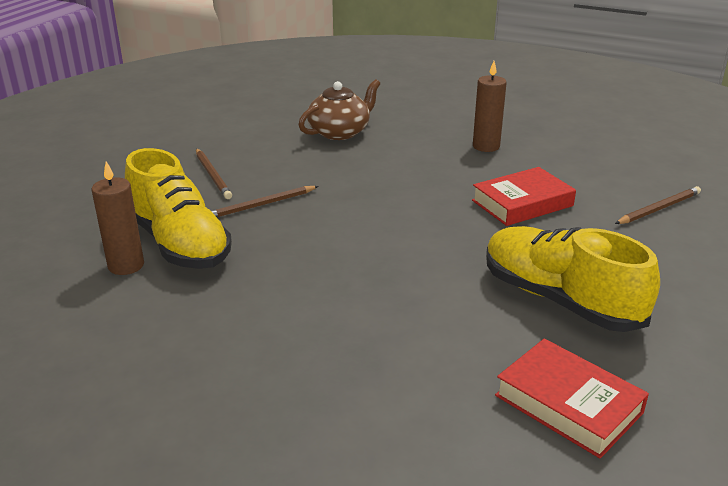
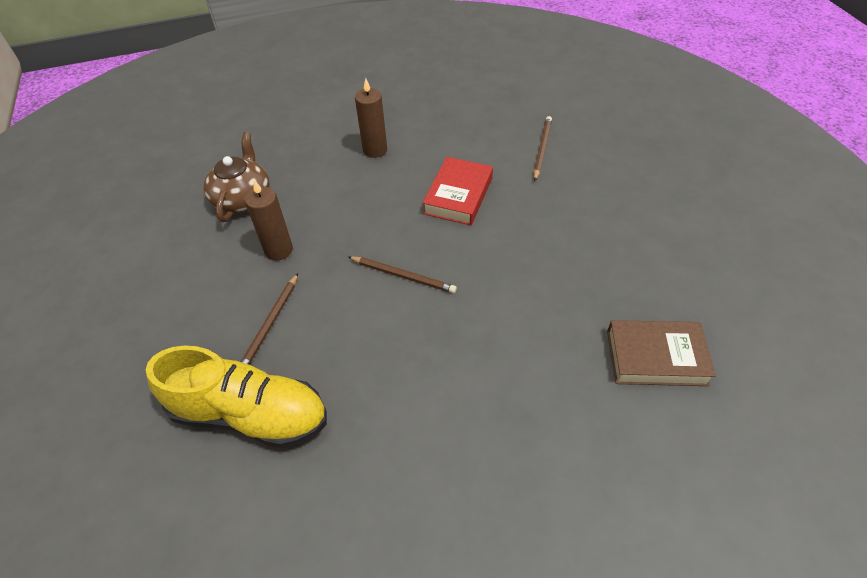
camera: 40 degrees left, 20 degrees up
brown candle [92,161,144,275] -> brown candle moved to [245,180,293,260]
brown pencil [196,149,232,199] -> brown pencil moved to [348,256,457,293]
yellow shoe [486,226,660,332] -> none
red book [495,339,649,459] -> brown book [607,320,716,386]

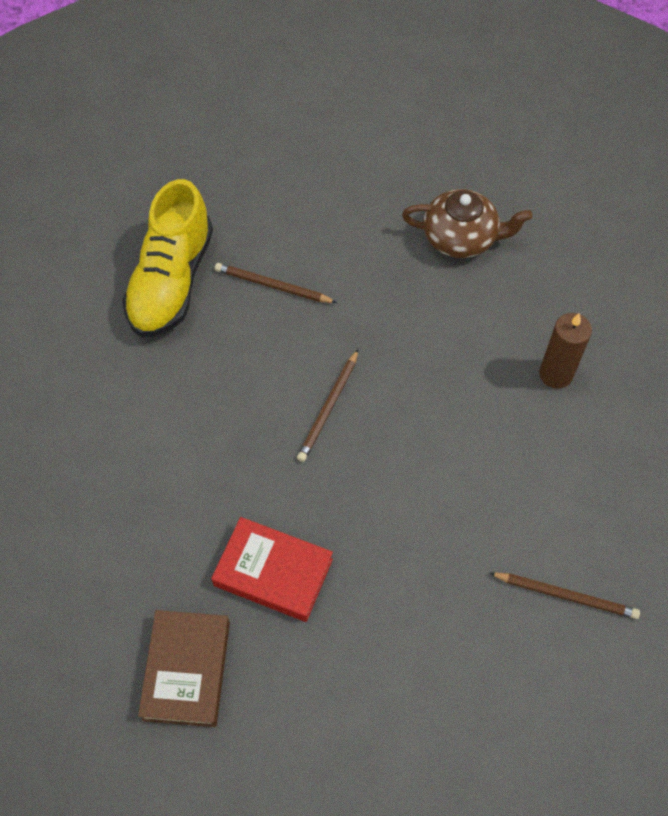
camera: 90 degrees right, 10 degrees up
brown candle [245,180,293,260] -> none
red book [423,157,493,225] -> red book moved to [211,517,333,622]

